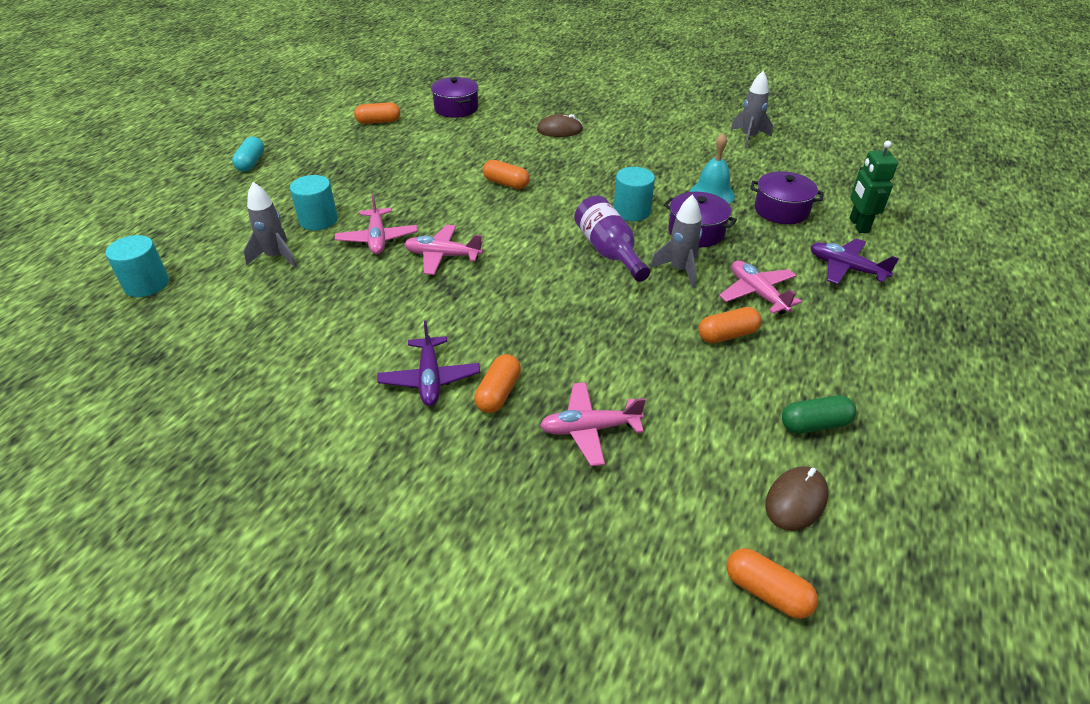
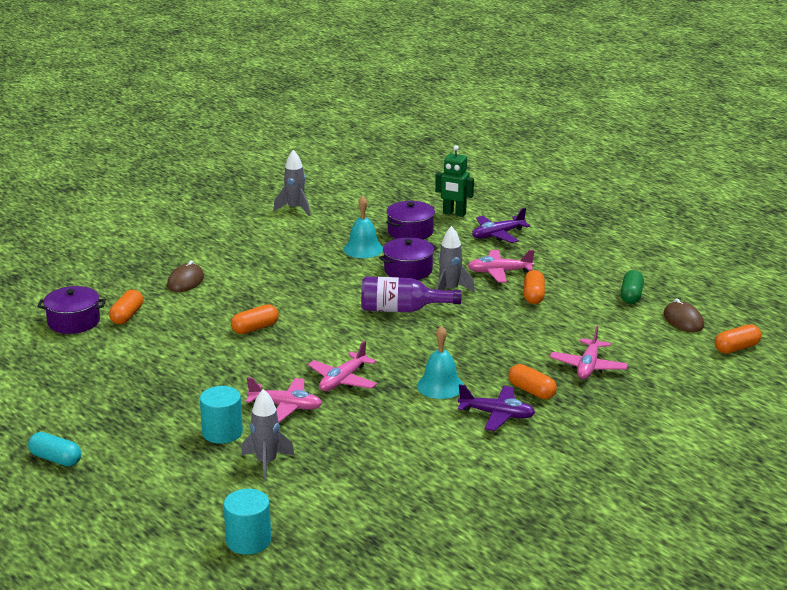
camera: 65 degrees left, 15 degrees down
orange capsule [354,102,400,124] -> orange capsule moved to [109,290,143,324]
turquoise cylinder [614,167,655,221] -> none
none -> turquoise bell [417,325,464,399]

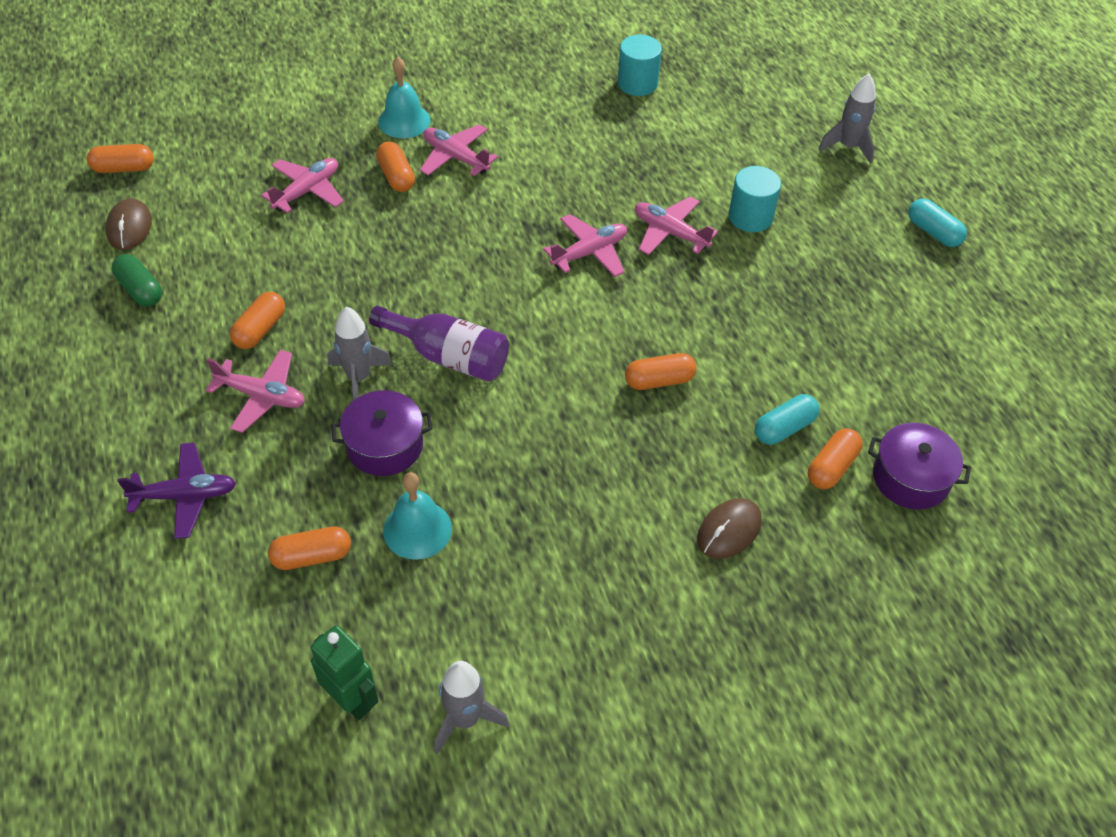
camera: 160 degrees left, 25 degrees up
turquoise cylinder [223,489,271,555] -> turquoise cylinder moved to [617,35,662,96]
grey rocket [241,389,294,481] -> grey rocket moved to [819,74,876,164]
purple pot [386,201,435,240] -> orange capsule [268,526,351,570]
turquoise bell [417,325,464,399] -> turquoise bell moved to [378,57,430,138]
green robot [435,145,474,217] -> green robot moved to [311,625,379,720]
purple plane [458,384,535,431] -> pink plane [420,124,498,176]
green capsule [621,270,644,304] -> green capsule turned 75 degrees counterclockwise [112,254,162,307]
none -> turquoise capsule [755,394,819,445]

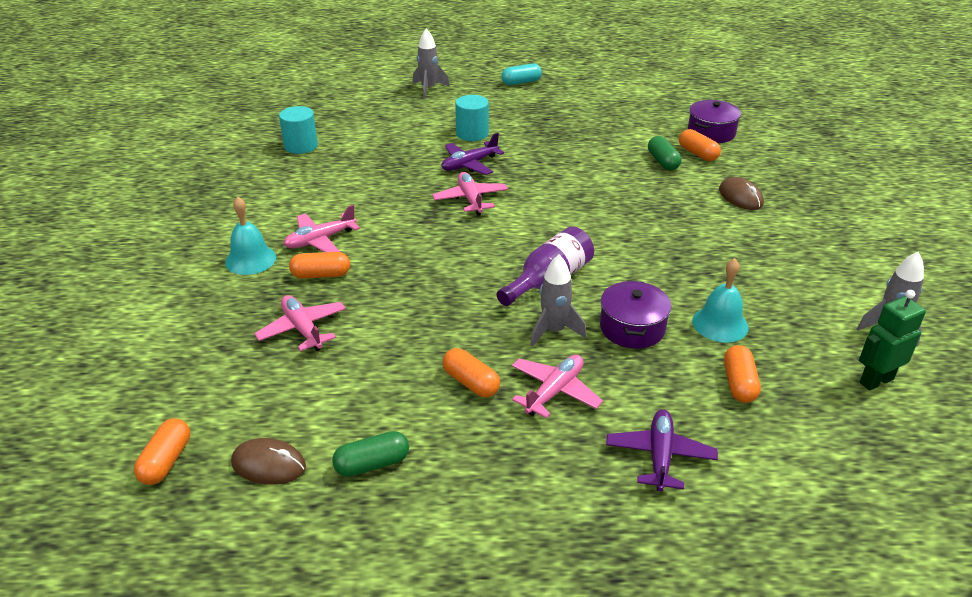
camera: 70 degrees left, 15 degrees down
orange capsule [625,353,697,390] -> none
pink plane [635,196,718,255] -> purple plane [442,133,504,175]
turquoise capsule [755,394,819,445] -> green capsule [648,136,681,170]

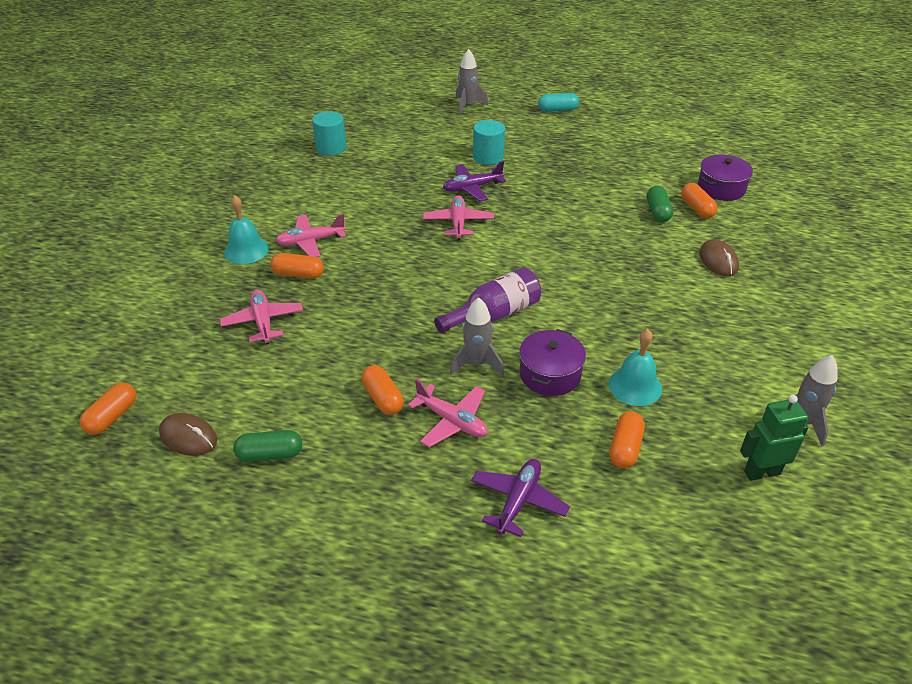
camera: 15 degrees right, 5 degrees up
pink plane [512,355,603,418] -> pink plane turned 75 degrees clockwise [408,379,488,447]

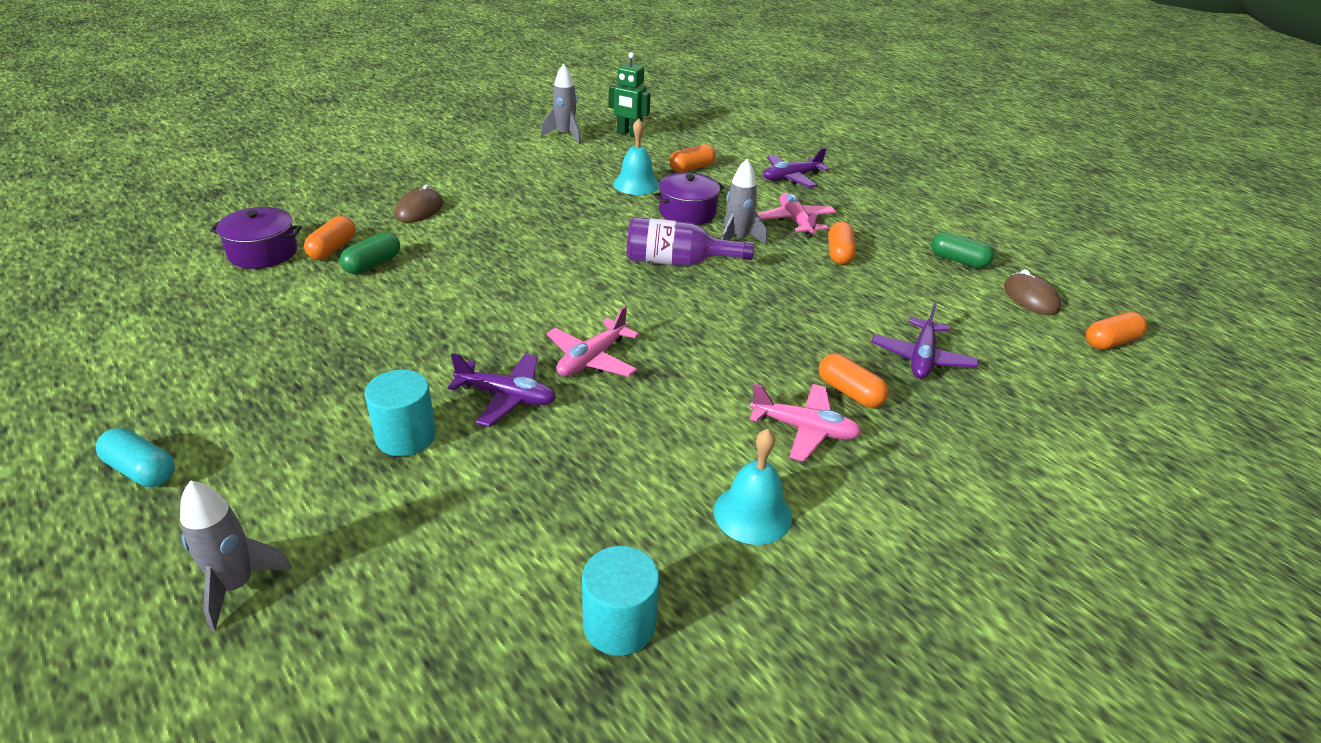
camera: 145 degrees left, 5 degrees down
pink plane [220,290,303,344] -> purple plane [872,302,979,379]
turquoise bell [224,195,269,264] -> turquoise bell moved to [714,429,792,545]

